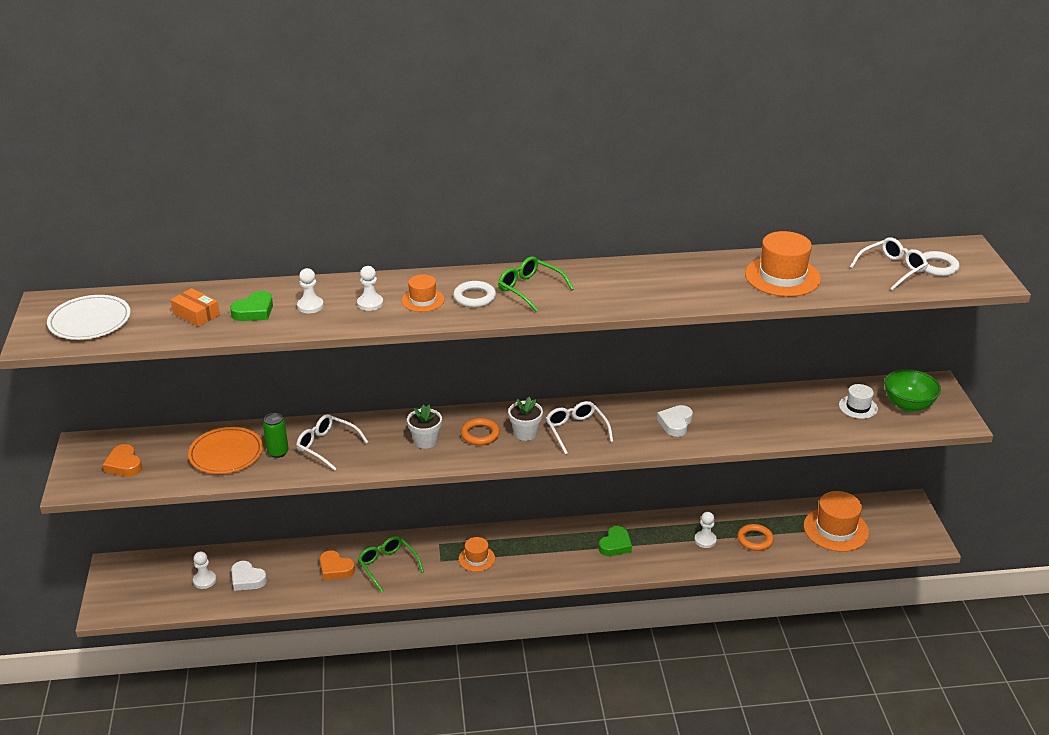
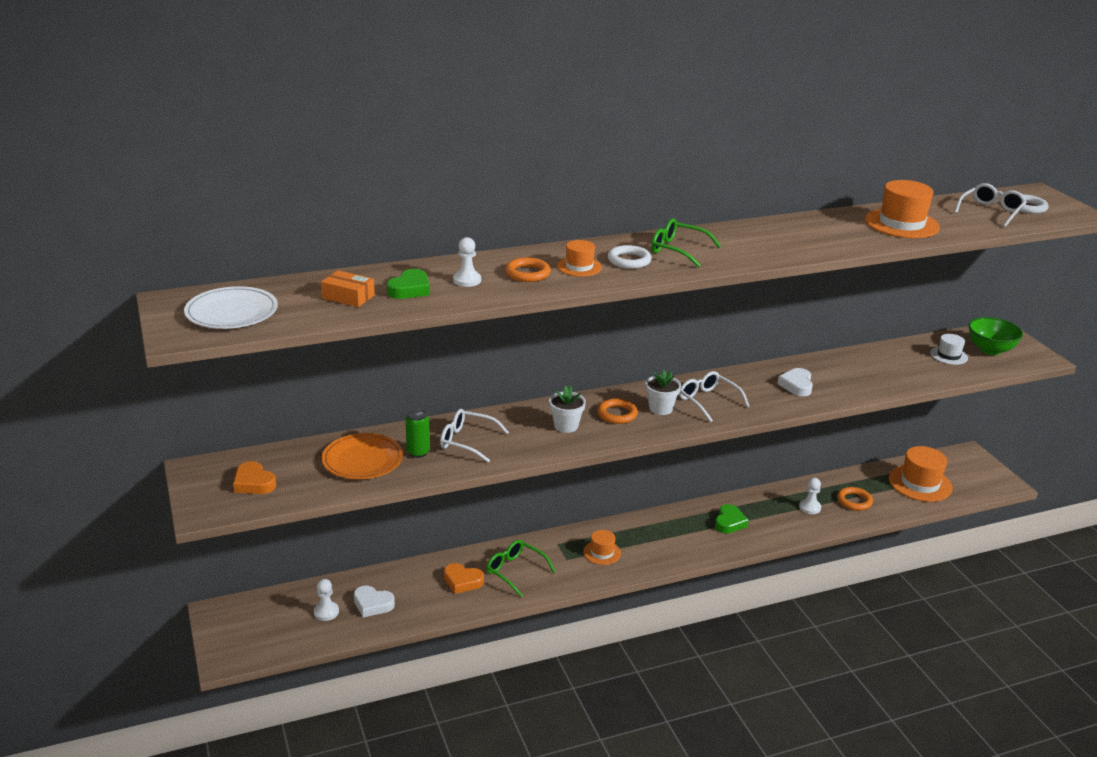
camera: 15 degrees left, 5 degrees down
white pawn [357,266,383,311] -> orange ring [505,257,551,282]

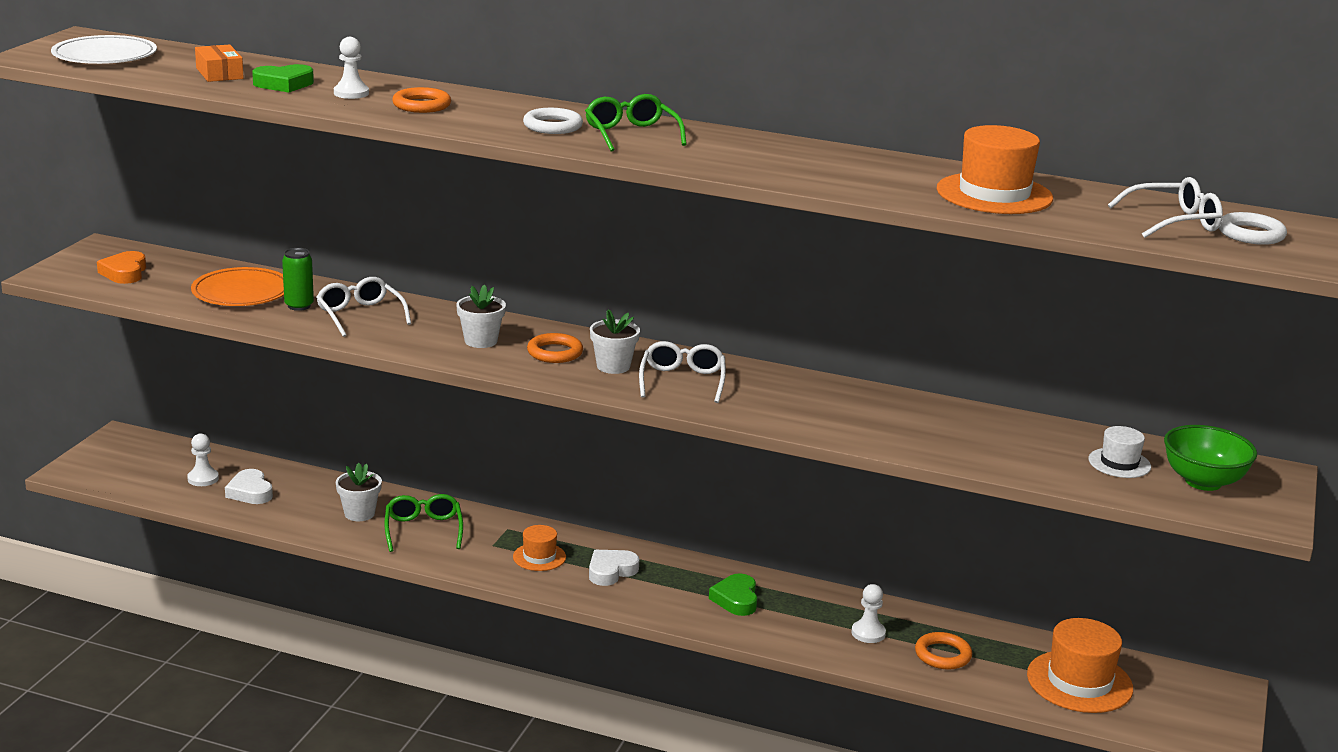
camera: 40 degrees right, 5 degrees down
orange heart [444,563,484,594] -> white flower pot [336,463,382,521]
orange hat [557,240,602,276] -> none
green heart [715,504,749,534] -> green heart turned 120 degrees clockwise [709,573,757,616]
white heart [777,368,813,396] -> white heart moved to [589,550,639,586]

